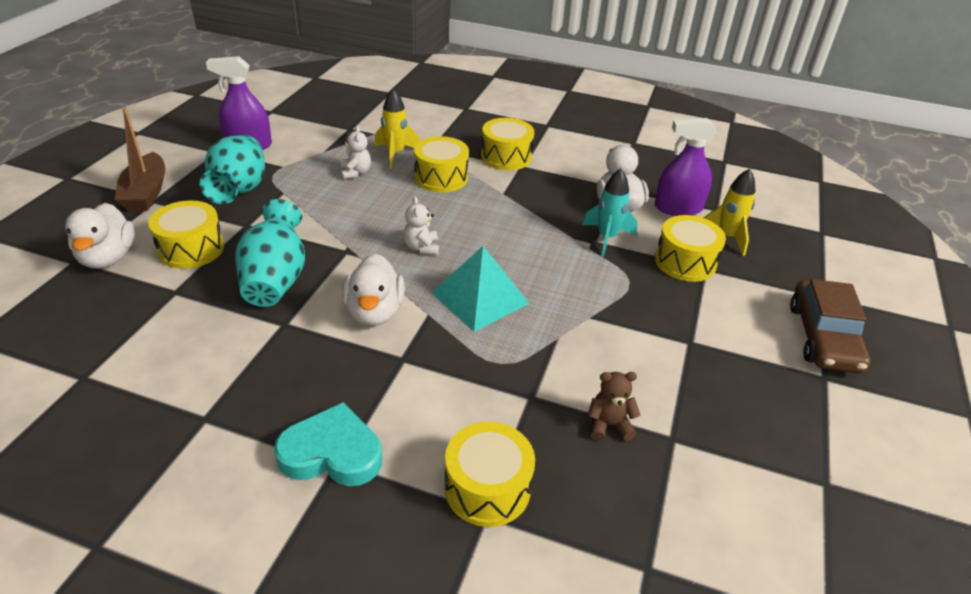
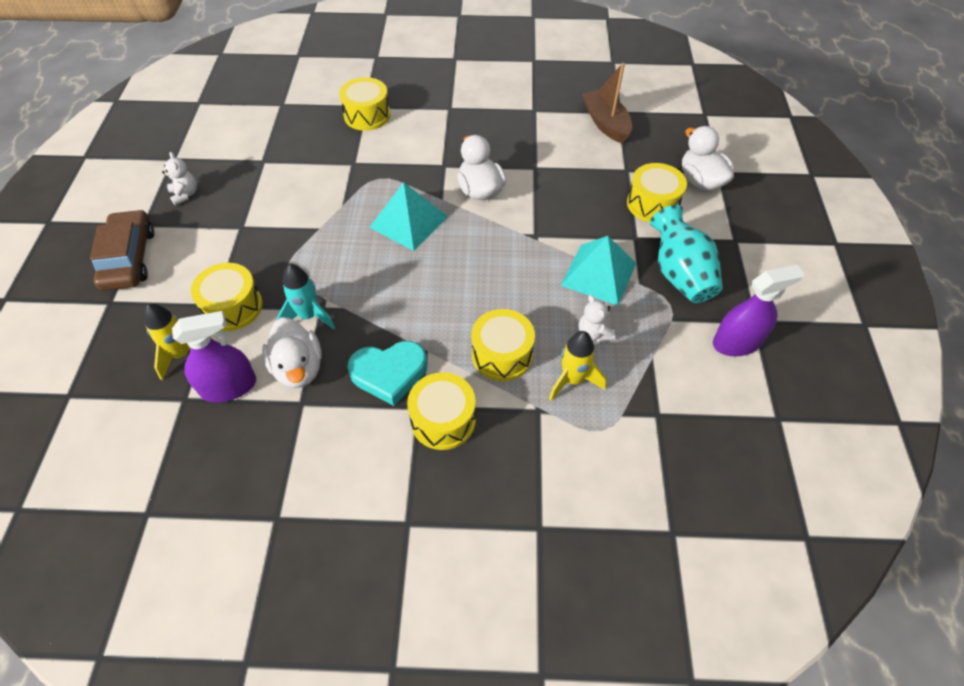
camera: 165 degrees right, 15 degrees up
brown boat [115,107,165,211] -> brown boat moved to [582,63,632,144]
turquoise vase [235,199,305,307] -> none
turquoise heart [274,402,382,486] -> turquoise heart moved to [347,341,427,406]
white teddy bear [403,197,439,255] -> white teddy bear moved to [162,152,197,206]
brown teddy bear [588,372,641,441] -> none
none -> turquoise pyramid [561,236,636,306]

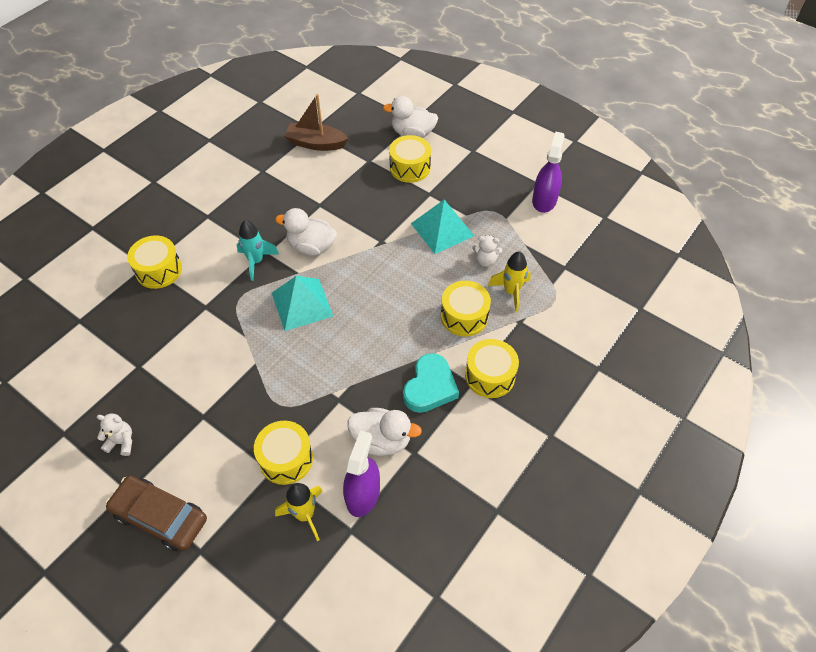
camera: 55 degrees left, 0 degrees up
turquoise rocket [277,264,335,330] -> turquoise rocket moved to [237,220,279,281]
turquoise vase [650,205,723,303] -> none

